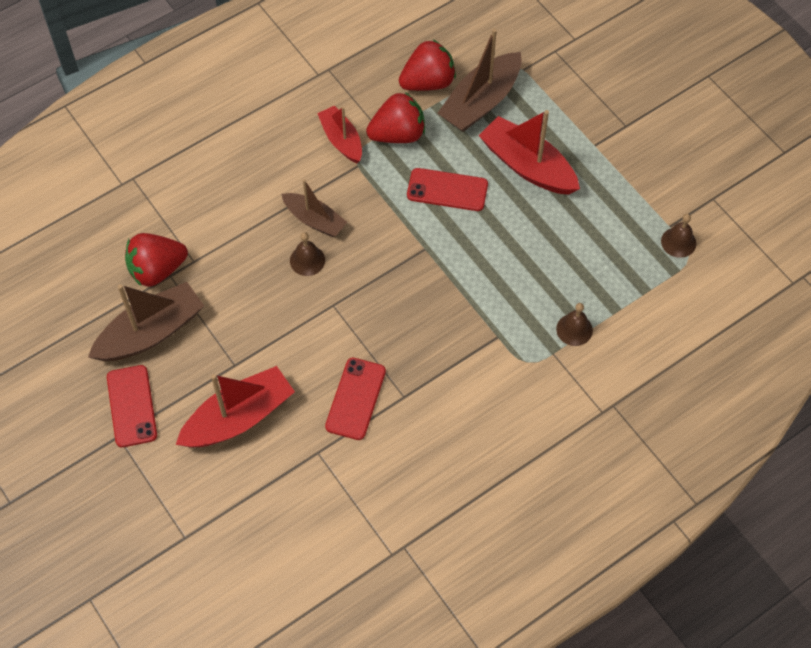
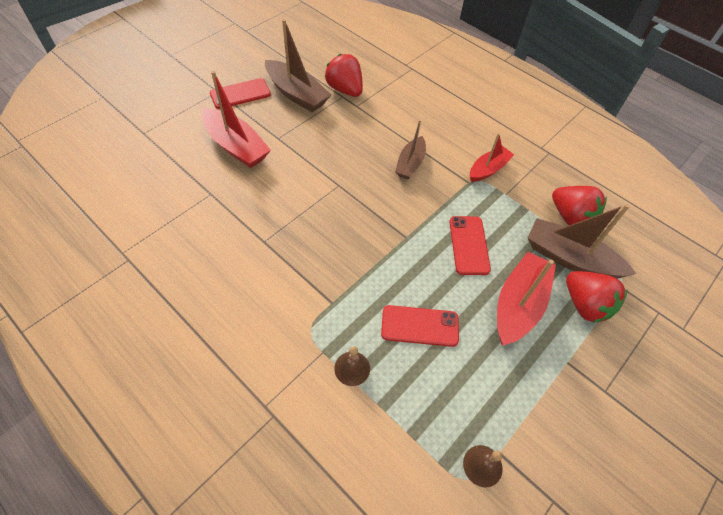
camera: 75 degrees right, 5 degrees down
brown bell [290,232,325,276] -> none
red phone [325,358,386,440] -> red phone moved to [381,305,459,347]
red strawberry [366,92,425,143] -> red strawberry moved to [566,271,627,323]

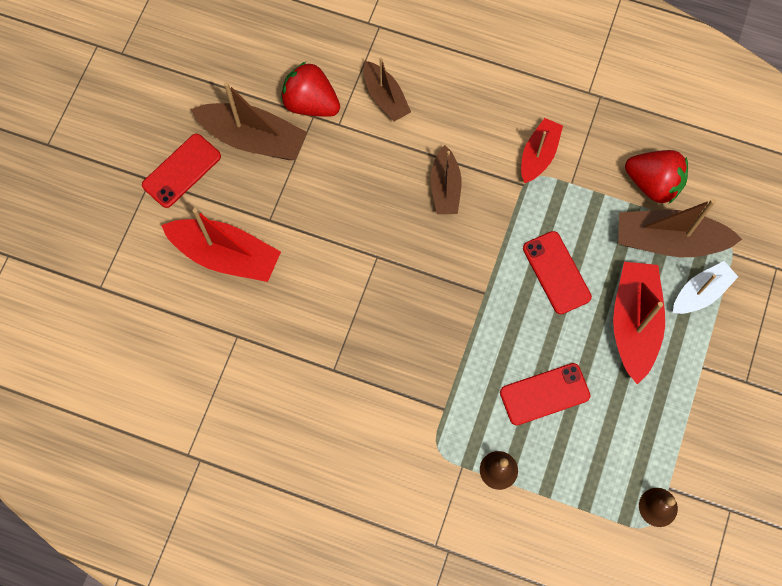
camera: 20 degrees left, 15 degrees up
red strawberry [566,271,627,323] -> white boat [673,261,738,314]
none -> brown boat [364,57,411,121]

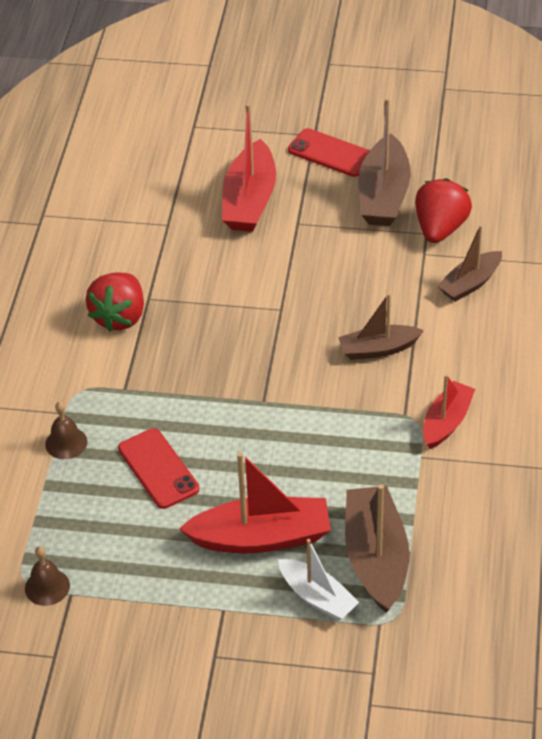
camera: 80 degrees right, 25 degrees down
red boat [521,118,563,183] -> red boat turned 75 degrees counterclockwise [423,374,475,449]
red phone [523,231,592,314] -> none
red strawberry [625,150,688,204] -> red strawberry moved to [86,272,144,332]

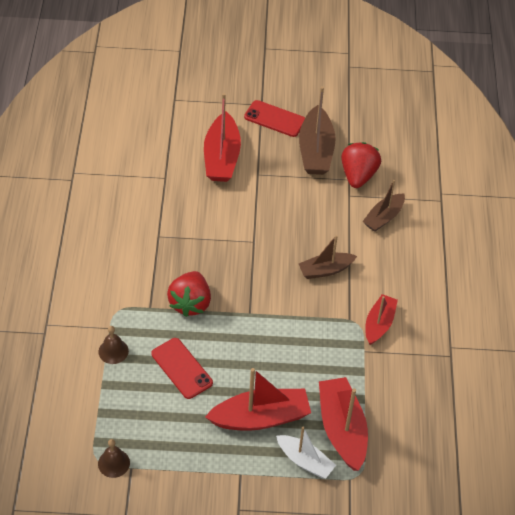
camera: 10 degrees left, 5 degrees up
red strawberry [86,272,144,332] -> red strawberry moved to [167,271,211,317]
brown boat [345,484,409,613] -> red boat [319,377,368,471]

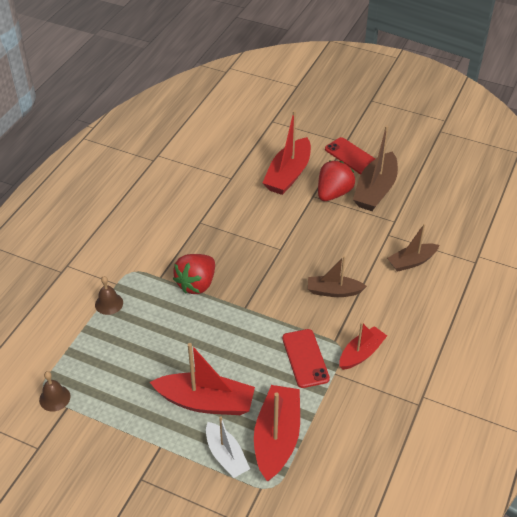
camera: 25 degrees right, 5 degrees down
red phone [151,338,213,399] -> red phone moved to [282,329,330,388]
red strawberry [341,142,381,188] -> red strawberry moved to [318,160,355,201]

